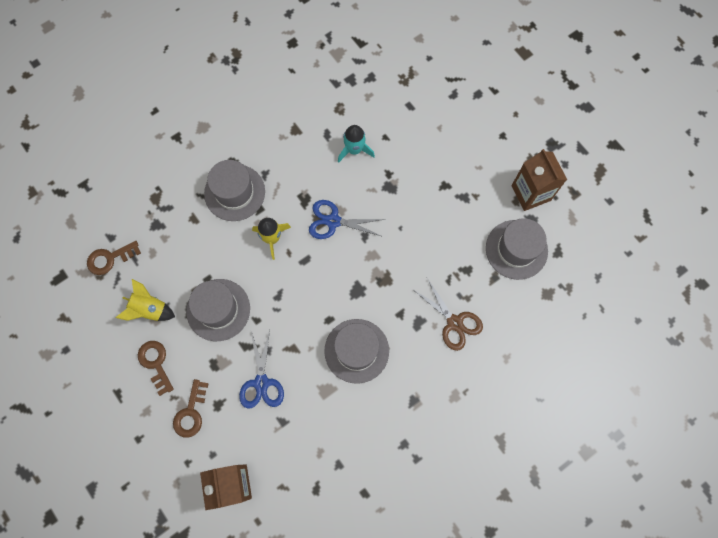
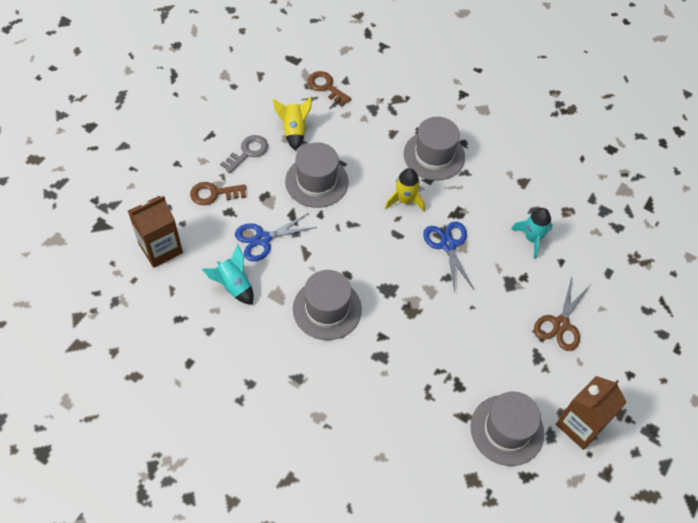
camera: 65 degrees right, 15 degrees down
brown key [138,341,174,396] -> grey key [220,135,268,173]
brown scissors [412,278,483,351] -> brown scissors moved to [534,278,590,351]
none -> turquoise rocket [202,245,254,305]

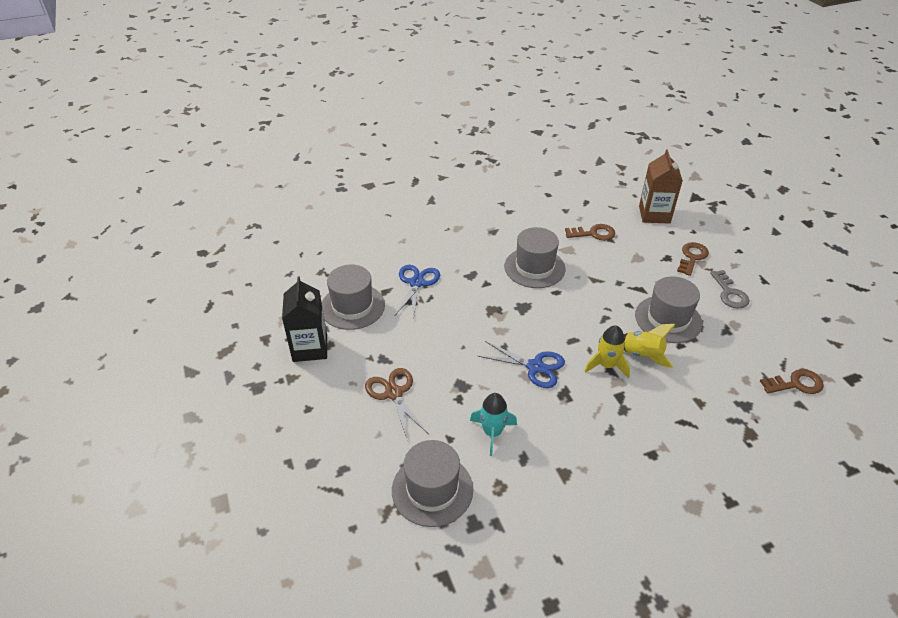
camera: 130 degrees right, 15 degrees down
turquoise rocket [202,245,254,305] -> brown key [565,224,615,241]
blue scissors [235,213,317,261] -> blue scissors moved to [394,265,440,319]
yellow rocket [273,97,312,151] -> yellow rocket moved to [624,324,676,368]
grey hat [404,117,465,181] -> grey hat moved to [392,440,473,527]
brown carton [556,376,627,450] -> black carton [282,276,327,362]

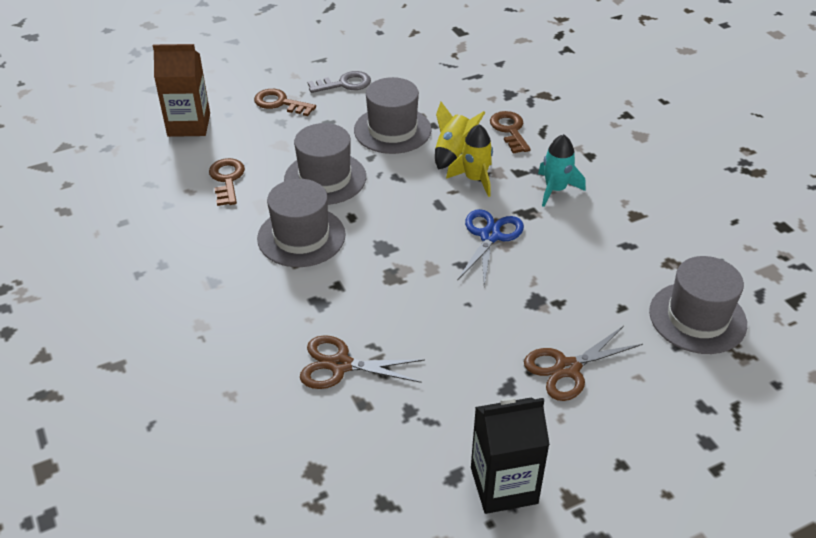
camera: 95 degrees left, 0 degrees up
grey hat [322,265,385,330] -> grey hat moved to [284,123,366,205]
blue scissors [394,265,440,319] -> brown scissors [300,335,425,389]
turquoise rocket [470,393,517,456] -> turquoise rocket moved to [538,134,585,207]
brown key [760,369,824,394] -> brown key moved to [490,111,531,154]

